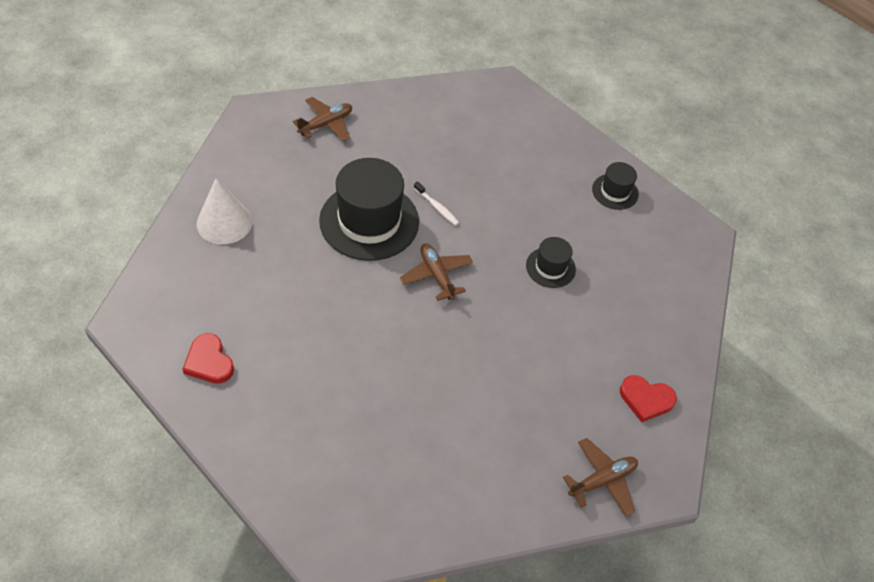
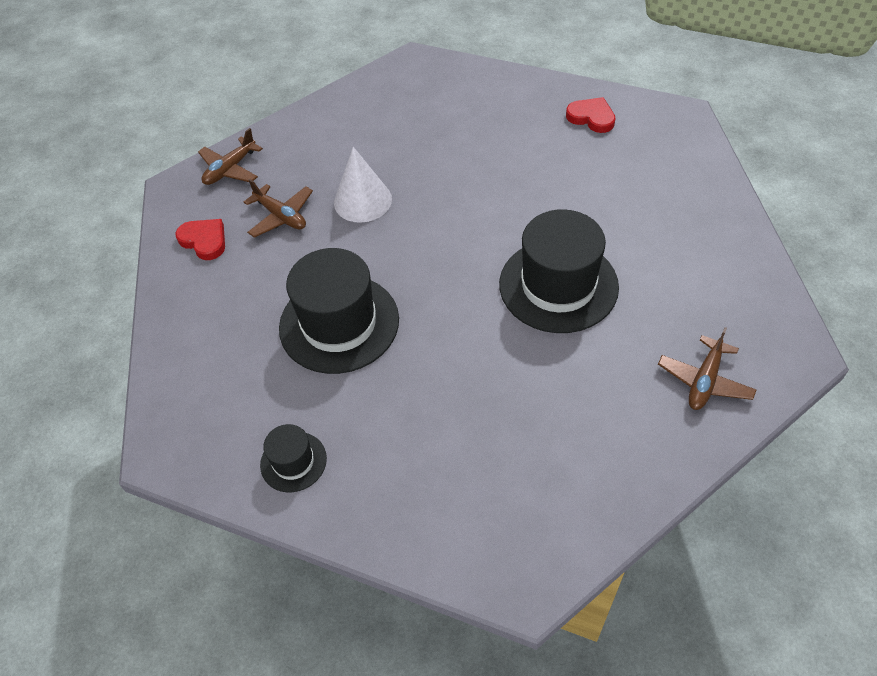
camera: 165 degrees right, 0 degrees up
white cone [197,178,252,244] -> white cone moved to [334,147,392,223]
brown plane [400,243,473,301] -> brown plane moved to [244,179,313,238]
white toothbrush [414,181,459,226] -> none
black hat [526,237,576,288] -> black hat [279,248,399,374], size x2.02
red heart [620,375,677,422] -> red heart turned 45 degrees clockwise [175,219,225,260]

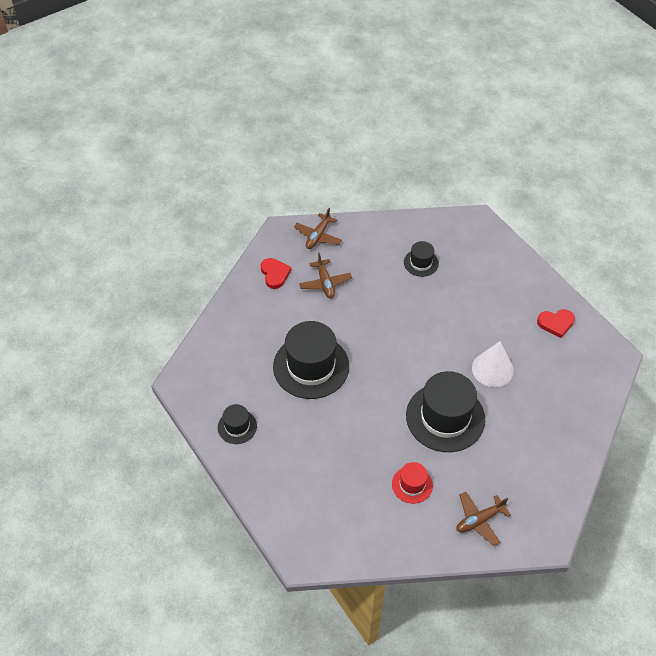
camera: 30 degrees right, 0 degrees up
brown plane [198,128,263,185] -> brown plane turned 45 degrees counterclockwise [294,208,342,249]
white cone [334,147,392,223] -> white cone moved to [472,341,514,387]
red heart [566,97,616,133] -> red heart turned 105 degrees clockwise [537,309,575,338]
none -> red hat [392,462,433,504]
none -> black hat [404,241,439,277]

